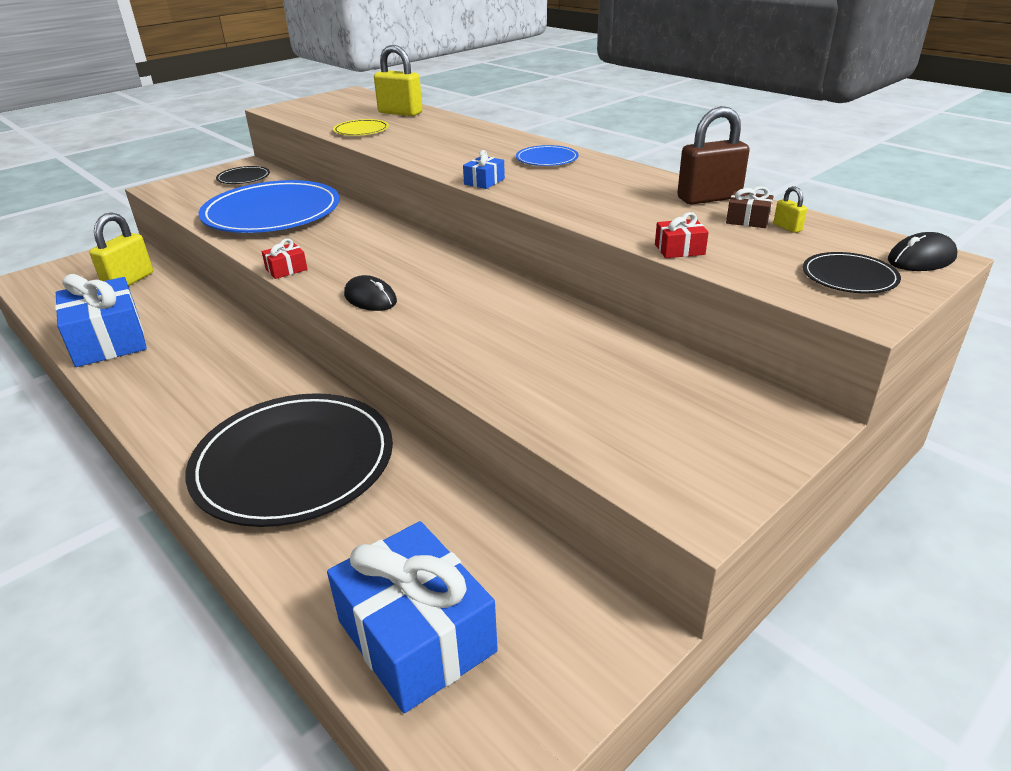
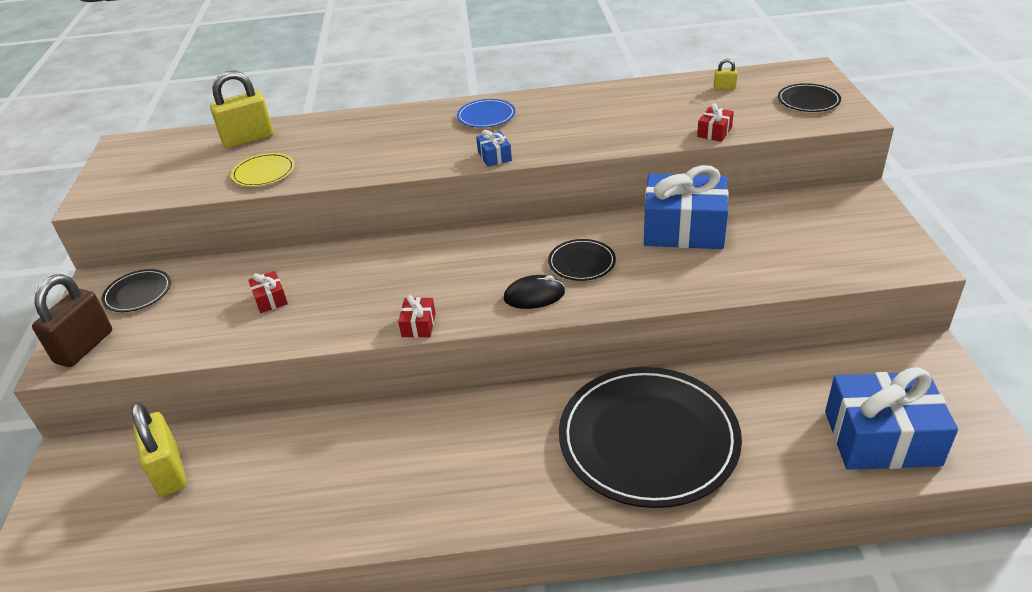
camera: 50 degrees left, 5 degrees up
blue gift [55,274,147,367] -> blue gift moved to [644,165,729,249]
blue plate [199,180,340,233] -> red gift [248,271,288,313]
brown padlock [677,106,750,205] -> brown padlock moved to [32,274,112,367]
brown gift [726,186,774,228] -> none
black mouse [888,232,957,271] -> none
none -> black plate [548,239,616,281]

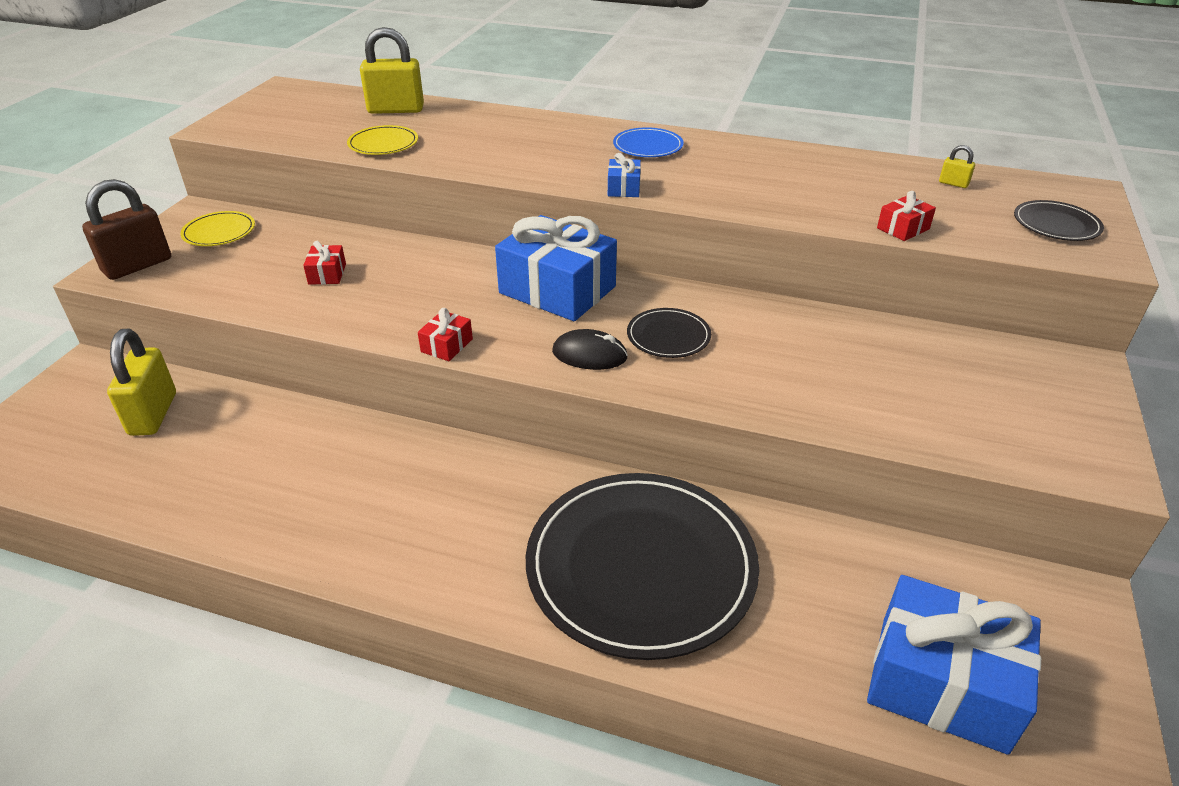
camera: 20 degrees right, 0 degrees up
black plate [102,269,171,312] -> yellow plate [180,211,255,246]
blue gift [644,165,729,249] -> blue gift moved to [495,215,617,321]

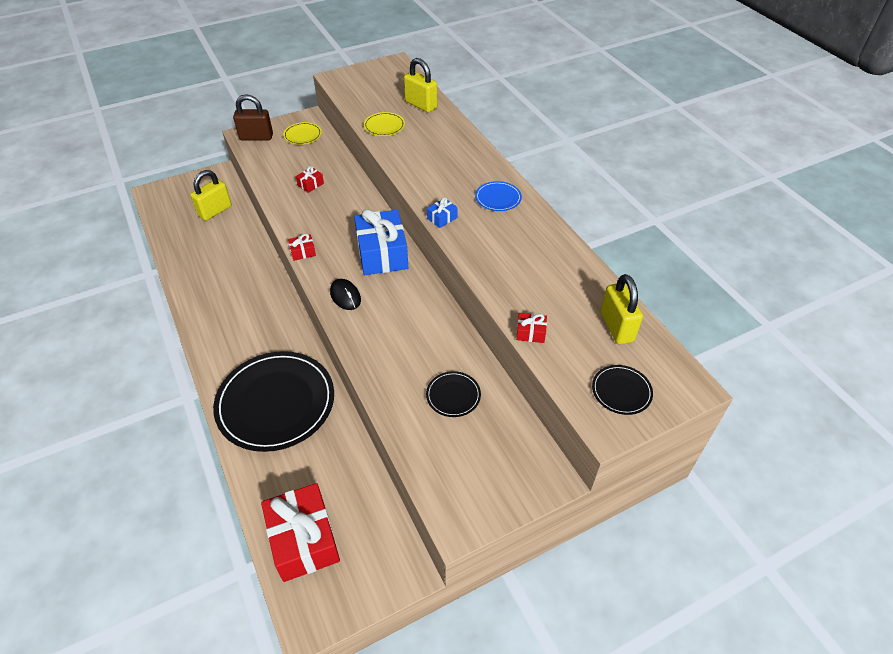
camera: 45 degrees right, 10 degrees up
black plate [627,308,711,358] -> black plate moved to [426,371,481,417]
blue gift [867,575,1041,755] -> red gift [261,483,340,582]
yellow padlock [939,145,975,188] -> yellow padlock [600,274,643,344], size x2.31

